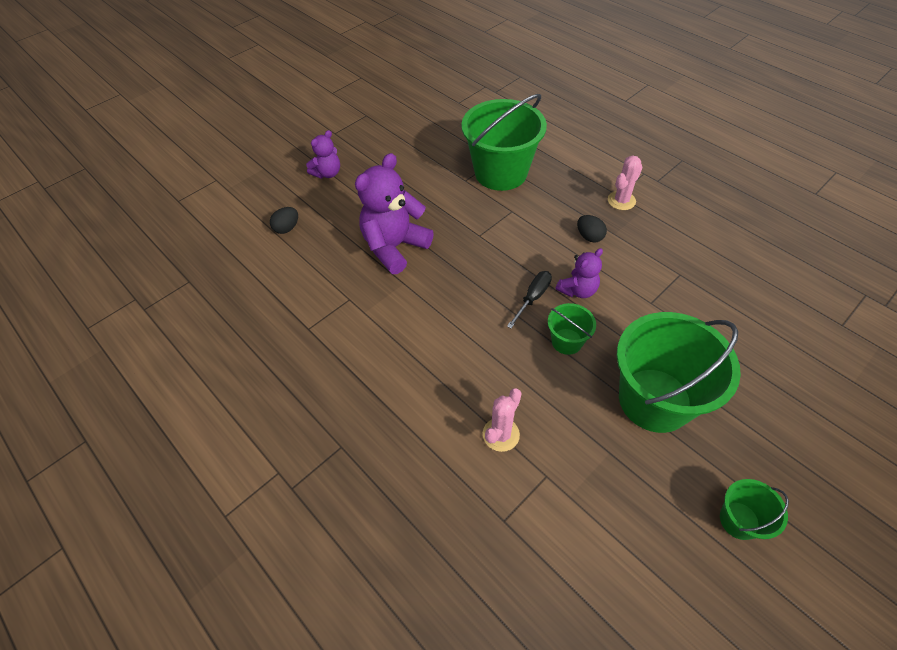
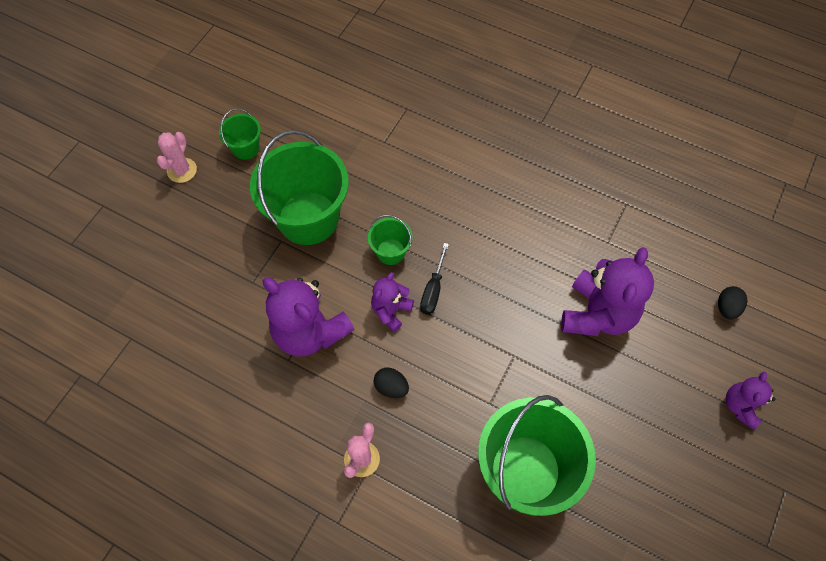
camera: 160 degrees right, 10 degrees up
pink cactus [483,388,522,452] -> pink cactus moved to [157,132,197,183]
none -> purple teddy bear [262,278,355,357]

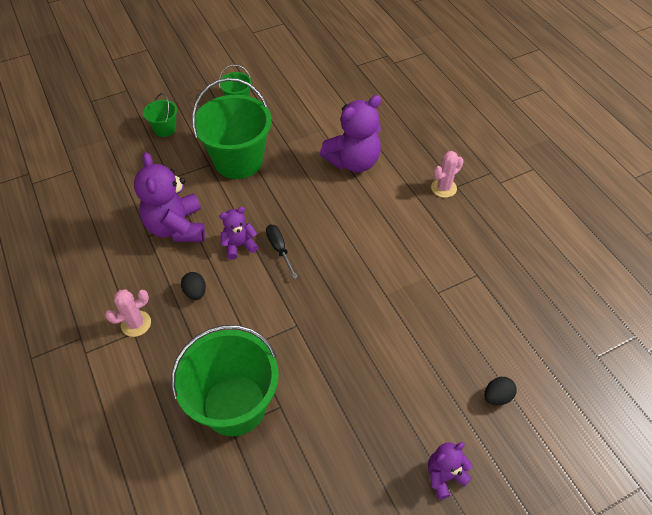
camera: 35 degrees right, 10 degrees down
pink cactus [157,132,197,183] -> pink cactus moved to [431,151,464,198]
green bucket [368,215,412,265] -> green bucket moved to [143,93,177,137]
black screwdriver [420,243,449,315] -> black screwdriver turned 105 degrees clockwise [266,225,298,279]
purple teddy bear [561,247,654,336] -> purple teddy bear moved to [320,95,382,173]

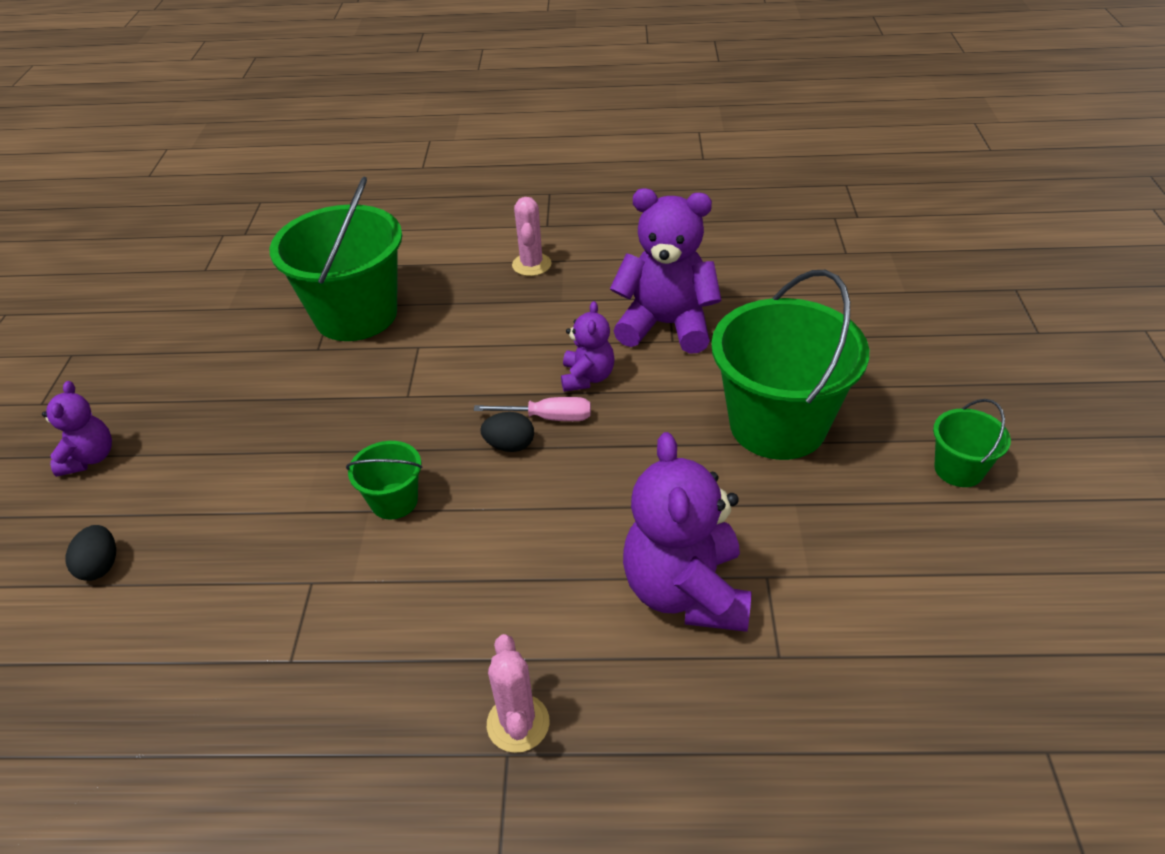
camera: 120 degrees right, 10 degrees down
green bucket [143,93,177,137] -> green bucket moved to [346,441,423,520]
black egg [181,272,206,300] -> black egg moved to [480,412,534,452]
black screwdriver [266,225,298,279] -> pink screwdriver [474,397,591,421]

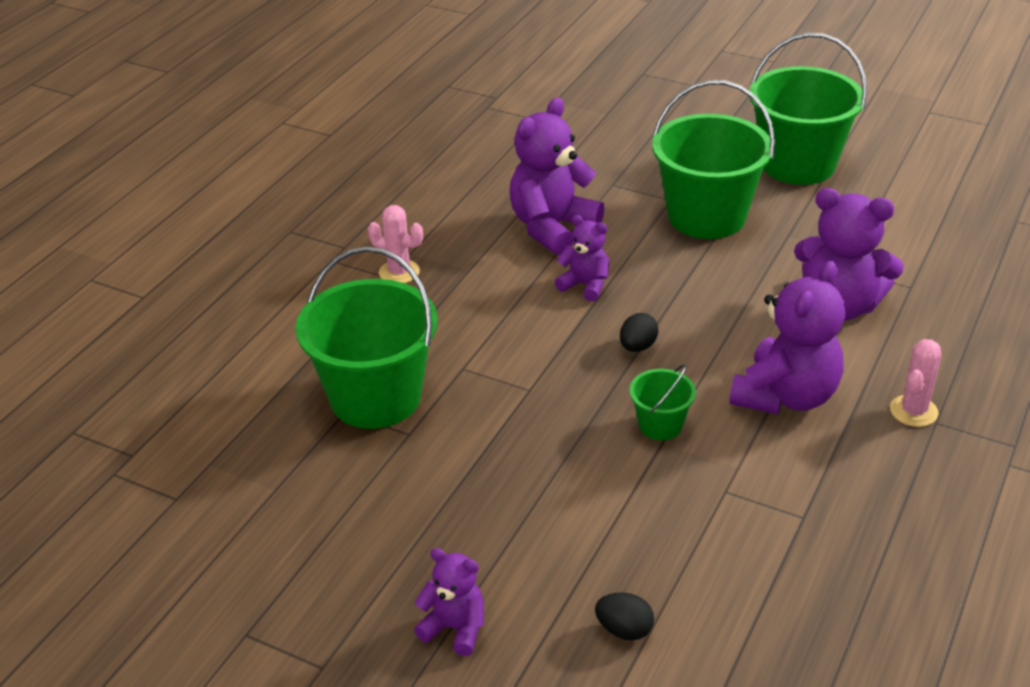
camera: 65 degrees left, 5 degrees down
pink screwdriver [474,397,591,421] -> none
pink cactus [487,634,550,753] -> pink cactus turned 75 degrees counterclockwise [890,339,941,427]
green bucket [933,399,1011,487] -> green bucket [750,33,867,185], size x2.15
none -> purple teddy bear [729,261,845,414]

